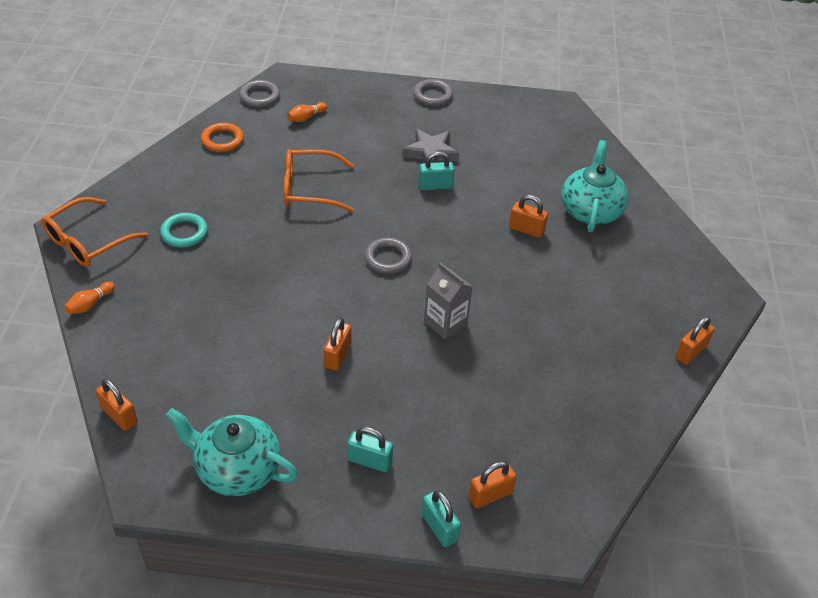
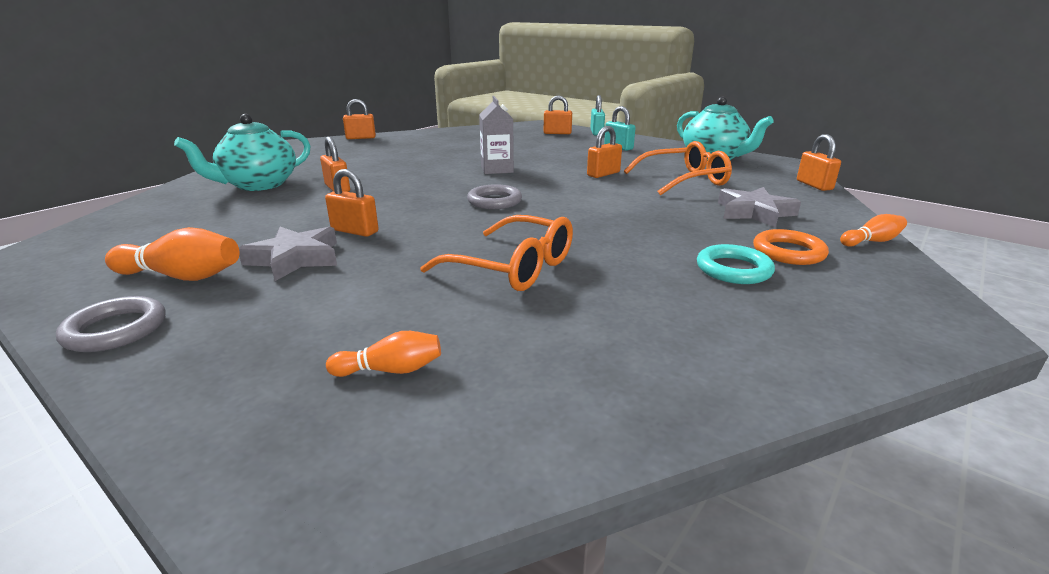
camera: 145 degrees left, 20 degrees down
orange glasses [41,197,148,267] -> orange glasses moved to [624,141,732,195]
orange ring [201,123,244,152] -> orange ring moved to [753,229,829,265]
grey ring [239,80,280,107] -> none
turquoise padlock [418,151,455,190] -> orange padlock [325,169,379,237]
none -> orange bowling pin [105,227,240,281]
none -> grey star [718,187,801,228]

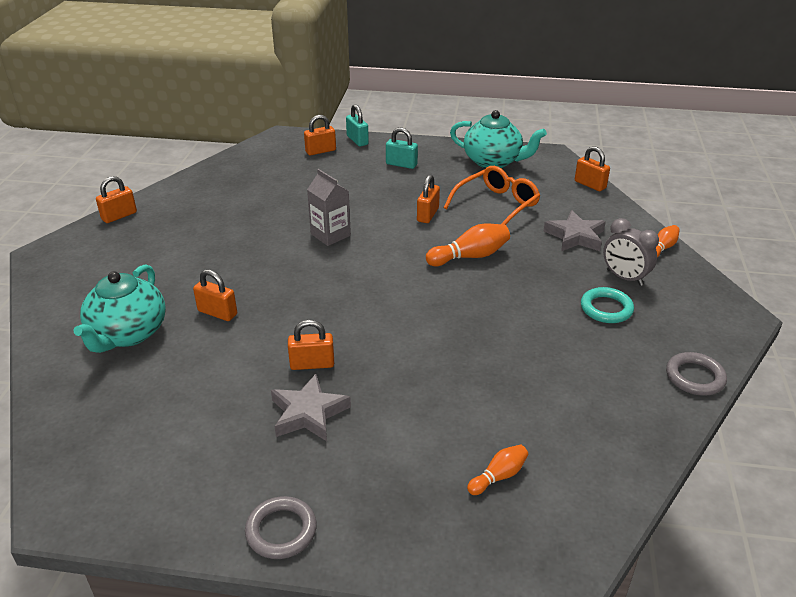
camera: 30 degrees left, 10 degrees up
orange bowling pin [105,227,240,281] -> orange bowling pin moved to [426,224,510,266]
orange glasses [420,215,573,291] -> none
grey ring [467,184,522,209] -> grey ring moved to [666,352,727,396]
orange ring [753,229,829,265] -> grey clock [603,218,659,286]

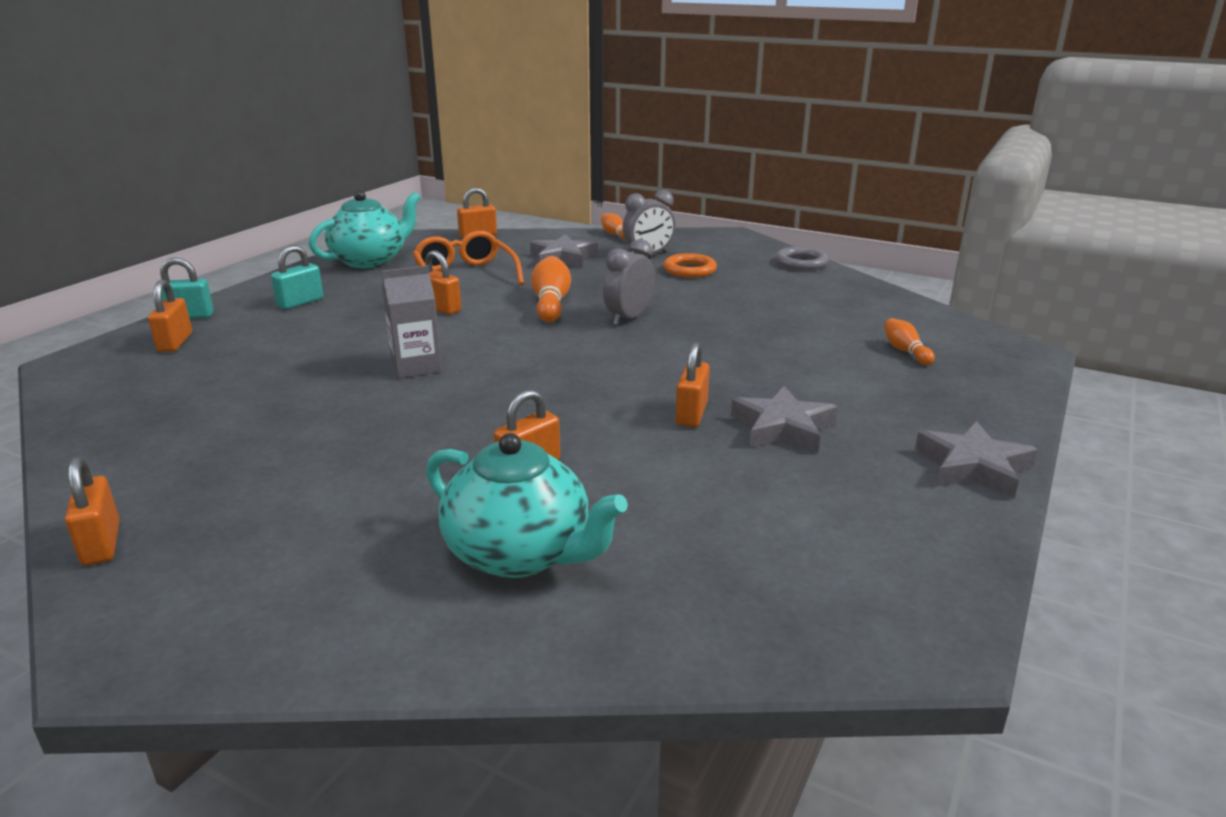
camera: 70 degrees left, 10 degrees down
grey ring [245,496,317,559] -> grey star [915,421,1038,499]
turquoise ring [581,287,634,323] -> orange ring [663,253,717,278]
none -> grey clock [603,239,655,325]

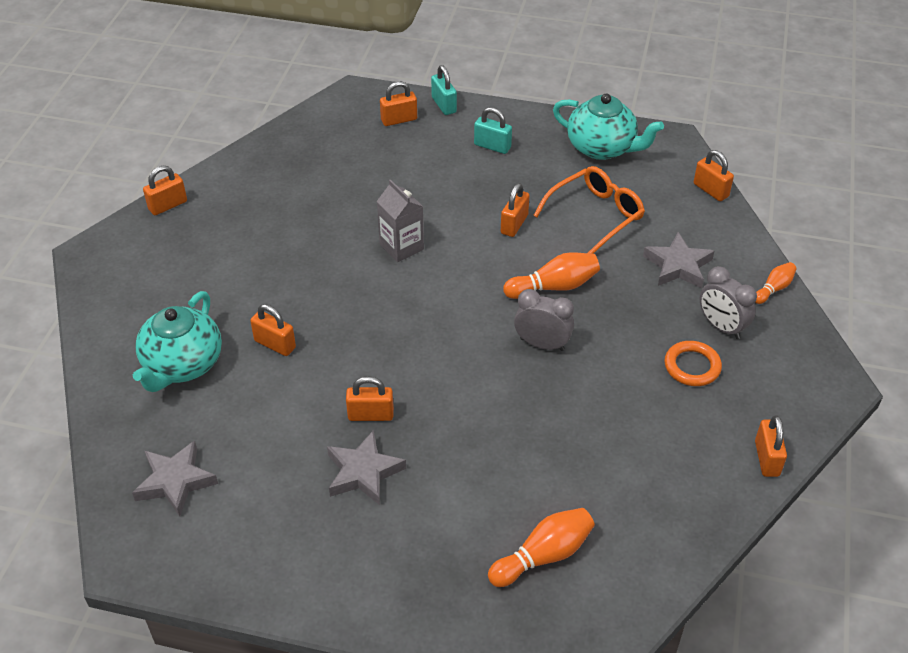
camera: 75 degrees right, 20 degrees up
grey ring [775,247,829,270] -> orange padlock [755,416,787,477]
orange bowling pin [884,318,935,365] -> orange bowling pin [488,508,595,587], size x1.66
grey star [915,421,1038,499] -> grey star moved to [132,440,218,517]

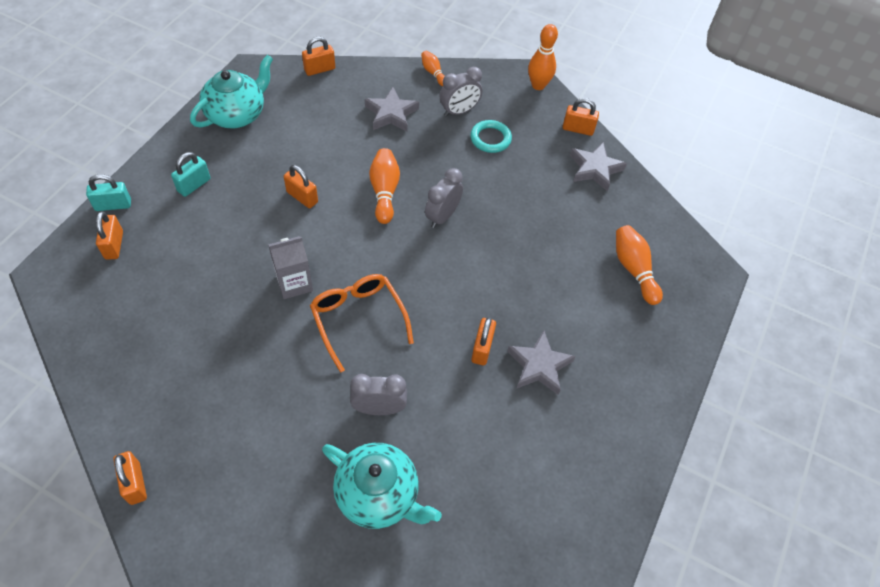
camera: 80 degrees left, 10 degrees up
grey star [132,440,218,517] -> grey star moved to [570,142,627,192]
orange padlock [250,304,296,356] -> grey clock [350,374,407,415]
orange glasses [533,166,645,254] -> orange glasses moved to [310,274,414,373]
orange ring [665,341,722,386] -> turquoise ring [470,120,512,153]
none -> orange bowling pin [528,24,558,90]

